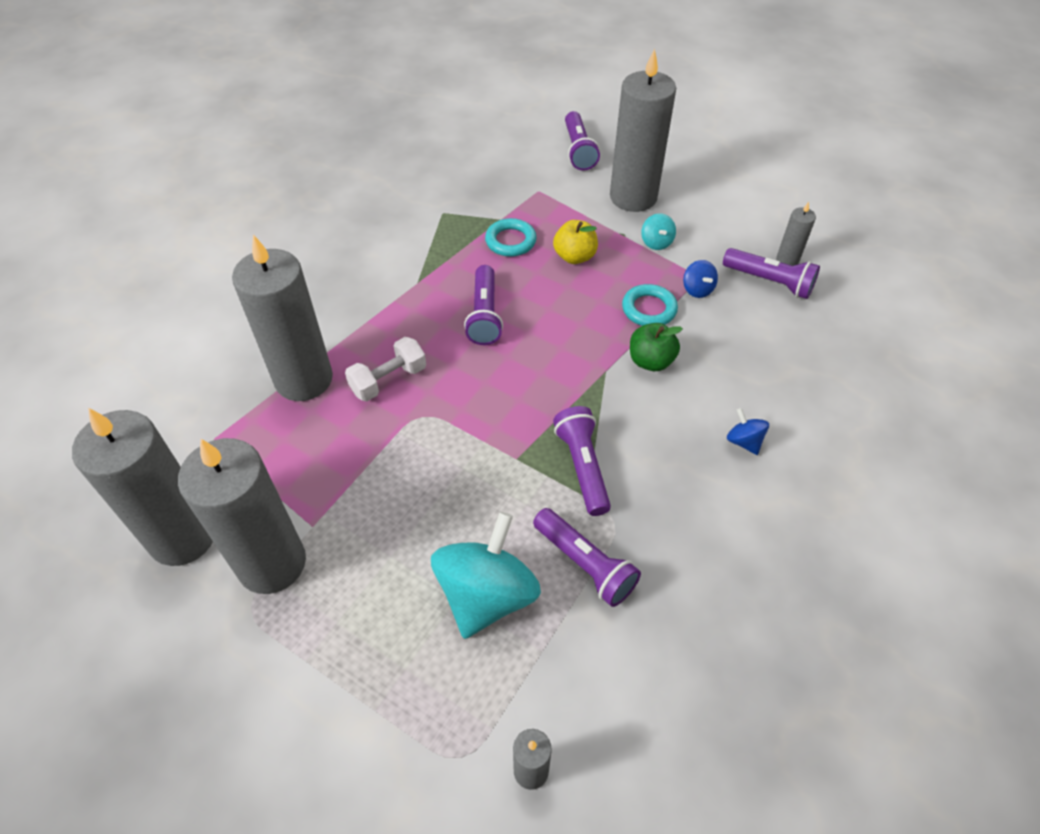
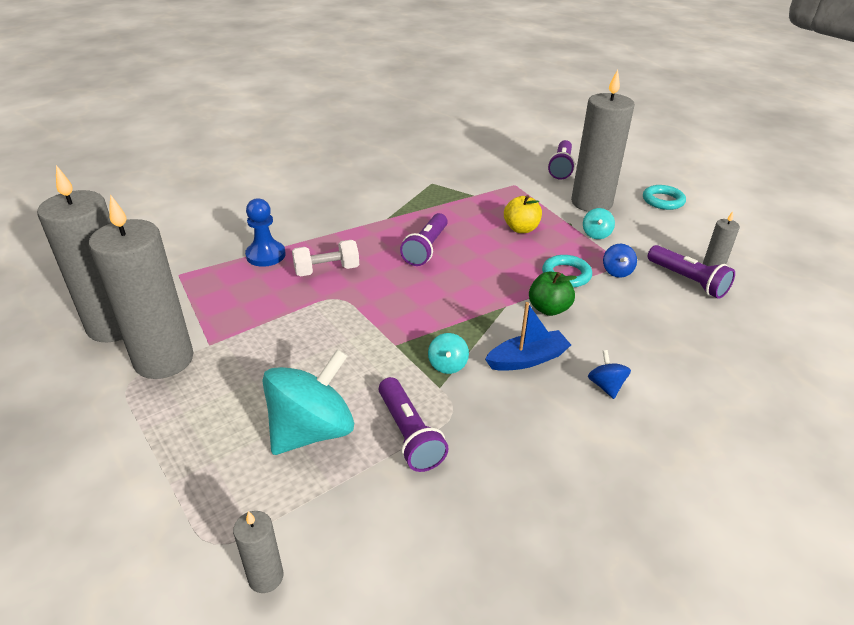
camera: 20 degrees right, 15 degrees down
grey candle [232,235,333,401] -> blue pawn [245,198,286,267]
turquoise ring [485,218,537,257] -> turquoise ring moved to [643,185,686,210]
purple flashlight [553,406,611,516] -> turquoise spinning top [428,333,469,374]
none -> blue boat [485,302,571,371]

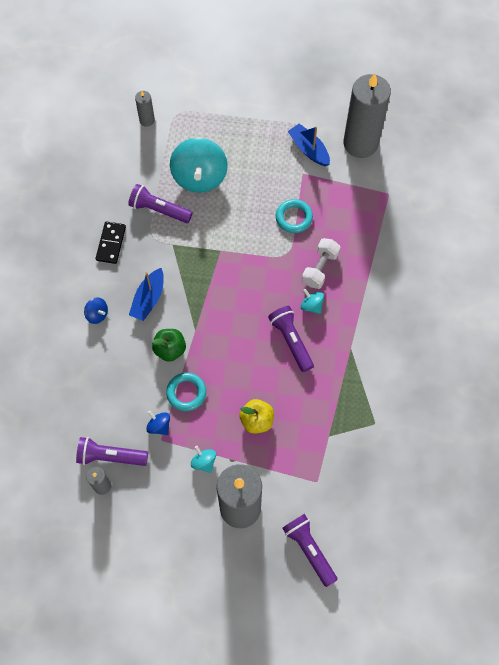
camera: 135 degrees right, 30 degrees up
grey candle [89,194,194,379] -> blue boat [288,124,330,166]
blue pawn [245,198,286,267] -> none
turquoise spinning top [428,333,469,374] -> turquoise spinning top moved to [301,289,324,314]
turquoise ring [643,185,686,210] -> turquoise ring moved to [276,199,313,233]
none -> black domino [96,221,126,264]

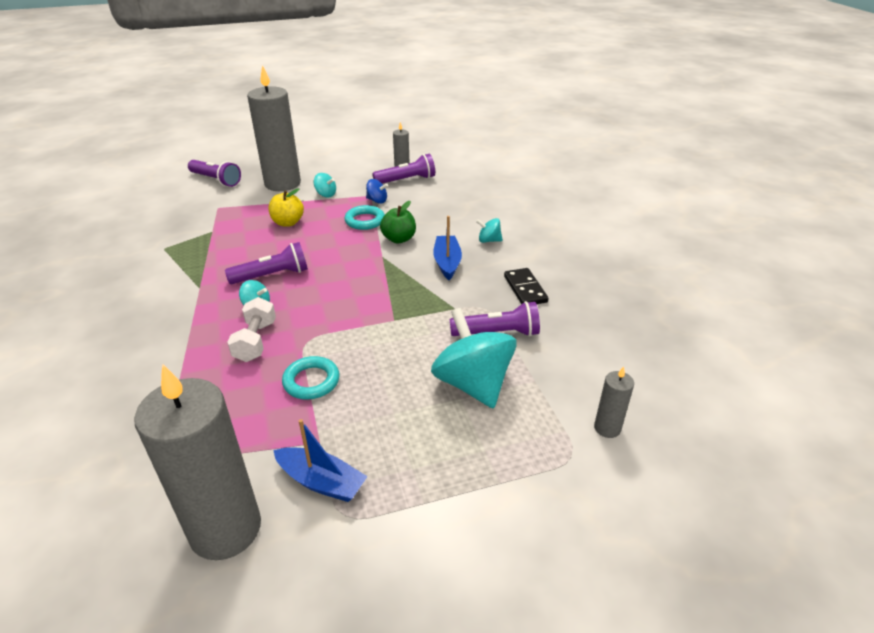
camera: 155 degrees right, 30 degrees down
blue spinning top [84,297,108,324] -> turquoise spinning top [476,218,503,243]
purple flashlight [268,306,314,372] -> purple flashlight turned 60 degrees counterclockwise [225,242,308,284]

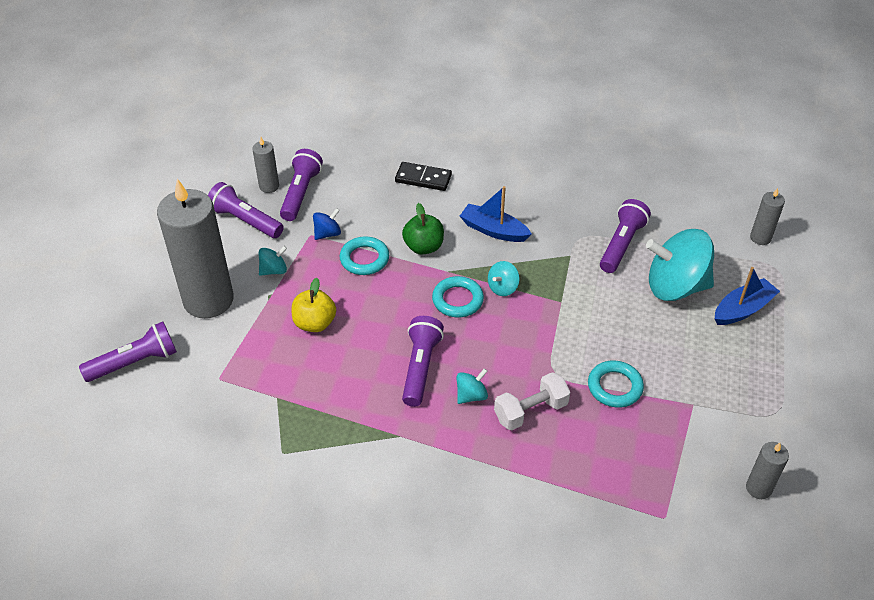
camera: 60 degrees left, 10 degrees up
grey candle [134,364,261,560] -> grey candle [746,442,789,499], size x0.44
white dumbbell [227,297,276,362] -> white dumbbell turned 60 degrees counterclockwise [494,372,570,430]
blue boat [273,419,368,502] -> blue boat moved to [715,267,780,325]
turquoise spinning top [476,218,503,243] -> turquoise spinning top moved to [488,261,520,296]
black domino [504,268,548,304] -> black domino moved to [395,162,452,191]
none -> purple flashlight [208,182,284,238]
none -> turquoise ring [432,276,484,318]

